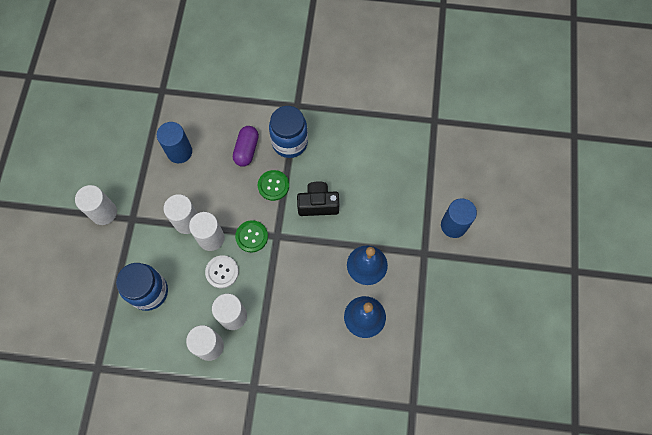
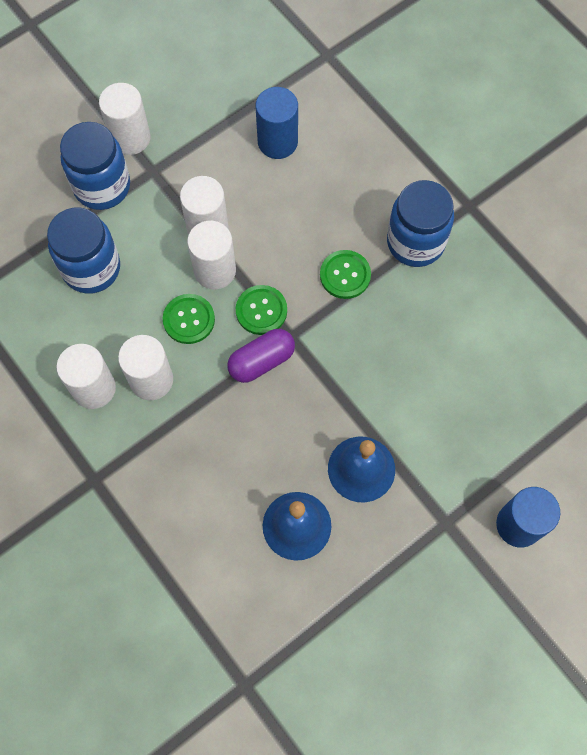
camera: 45 degrees right, 0 degrees up
white button [205,255,239,288] -> green button [163,294,215,344]
purple capsule [233,126,259,167] -> purple capsule moved to [227,329,295,383]
black camera [297,181,339,216] -> none
none -> blue jar [60,122,130,210]

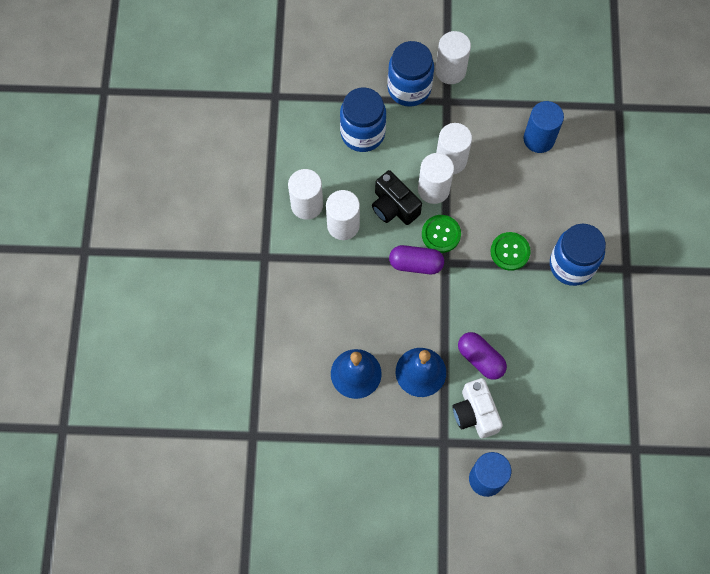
camera: 40 degrees right, 0 degrees up
green button [163,294,215,344] -> black camera [372,170,422,225]
none -> white camera [452,378,503,438]
none -> purple capsule [458,332,507,380]

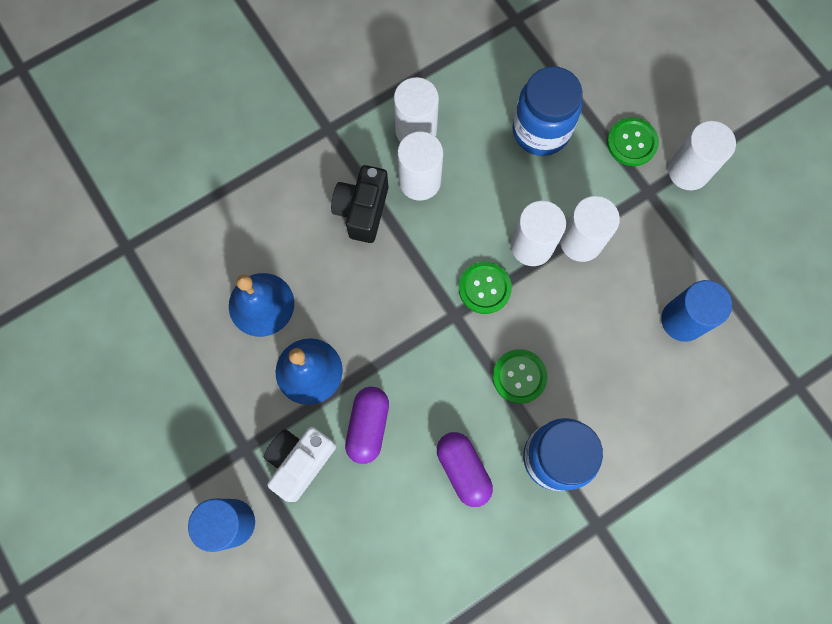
camera: 55 degrees right, 5 degrees up
black camera [372,170,422,225] -> black camera moved to [331,165,388,243]
blue jar [387,41,434,107] -> green button [607,117,659,166]
purple capsule [389,245,444,274] -> purple capsule moved to [437,432,493,507]

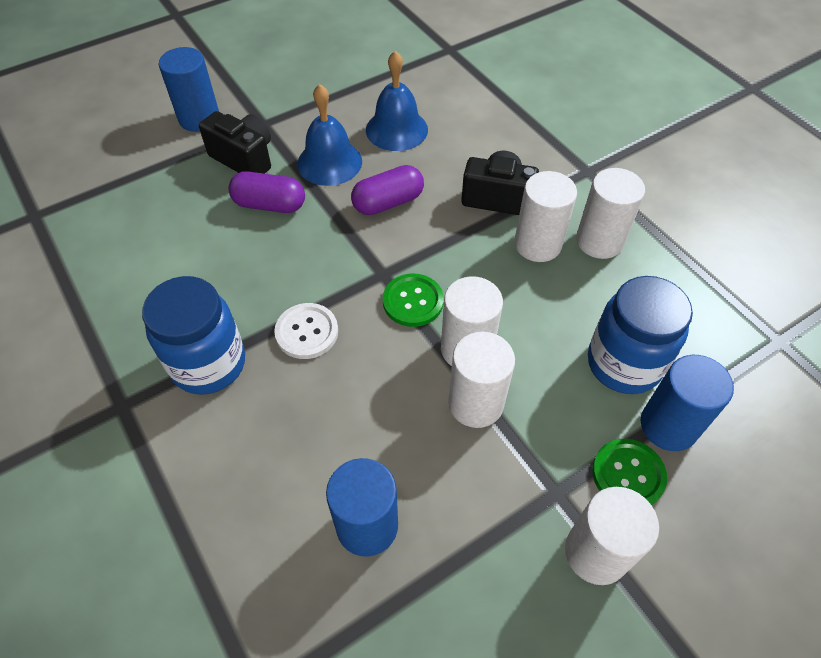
camera: 90 degrees right, 20 degrees down
white camera [264,427,336,502] -> black camera [199,111,271,174]
purple capsule [437,432,493,507] -> purple capsule moved to [351,165,424,215]
green button [493,349,547,404] -> white button [274,303,338,359]
none -> blue cylinder [641,355,734,451]

